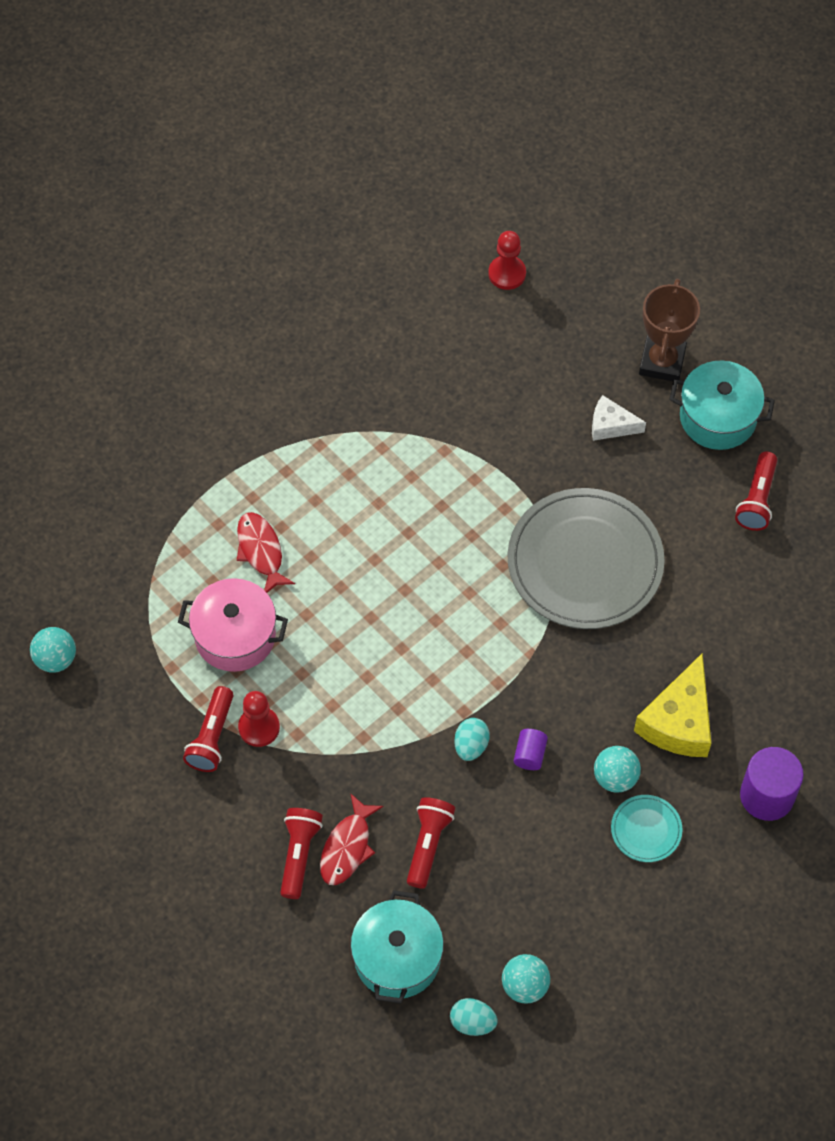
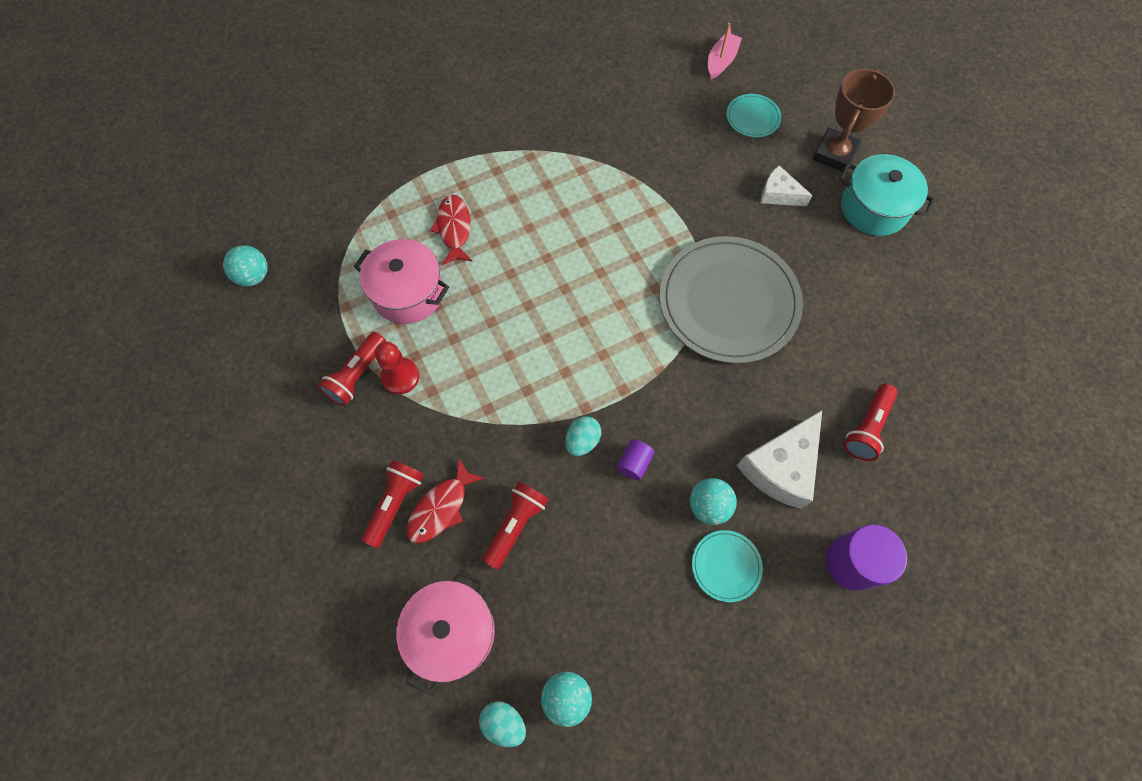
camera: 15 degrees right, 5 degrees up
turquoise pot [351,890,444,1004] -> pink pot [396,570,495,695]
red pawn [489,231,526,290] -> pink boat [708,23,742,79]
yellow cheese [634,653,711,757] -> white cheese [737,410,822,509]
red flashlight [735,452,777,531] -> red flashlight moved to [844,384,897,461]
none -> turquoise plate [726,94,781,138]

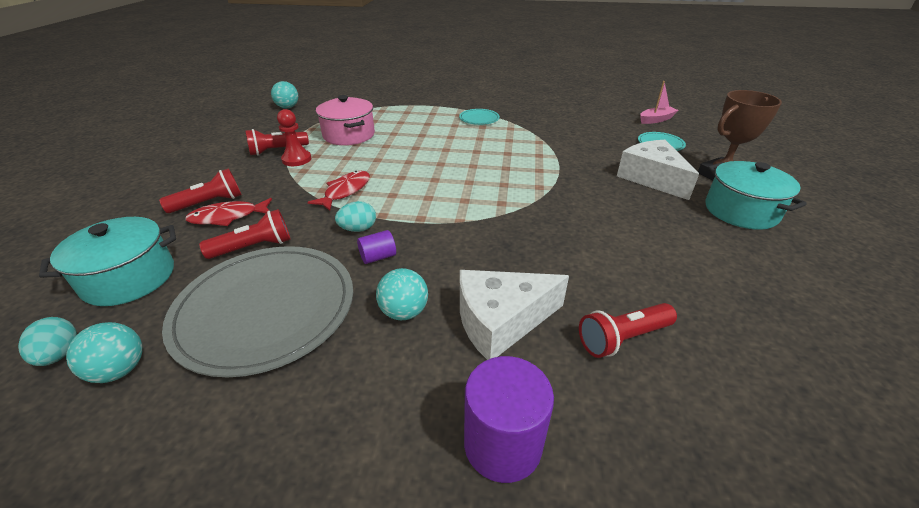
camera: 35 degrees right, 30 degrees down
pink pot [396,570,495,695] -> turquoise pot [39,217,176,306]
red fish [430,194,473,265] -> red fish moved to [307,171,370,211]
grey plate [659,236,803,364] -> grey plate moved to [162,246,353,377]
turquoise plate [692,530,763,602] -> turquoise plate moved to [459,109,500,125]
white cheese [761,165,812,206] -> white cheese [617,140,699,200], size x1.73

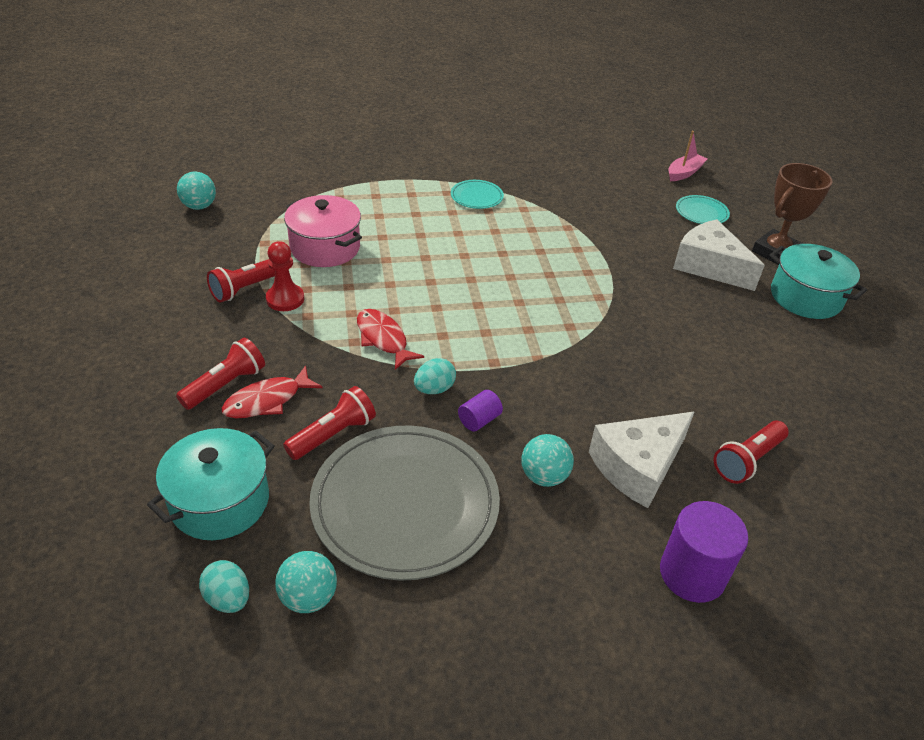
camera: 20 degrees left, 5 degrees up
red fish [307,171,370,211] -> red fish turned 45 degrees counterclockwise [357,309,424,370]

